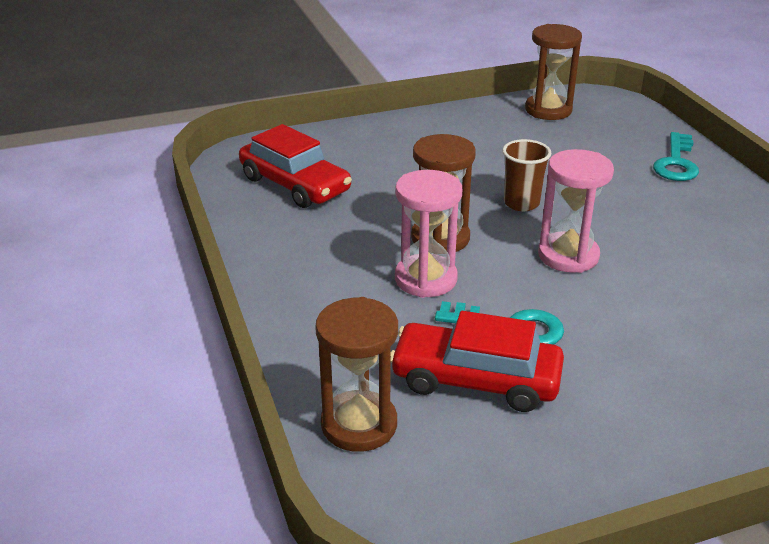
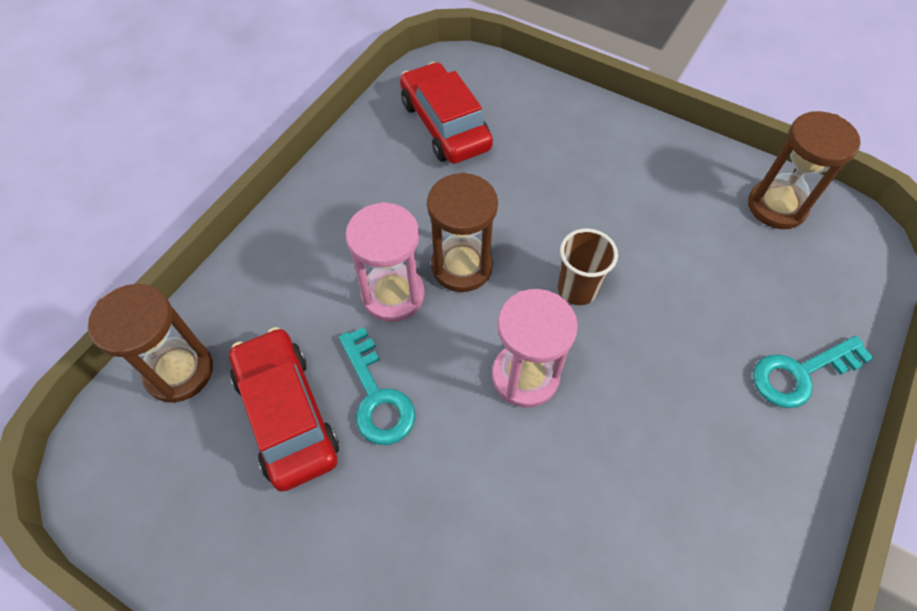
camera: 50 degrees right, 25 degrees up
red car [239,124,352,208] -> red car turned 150 degrees clockwise [400,62,493,164]

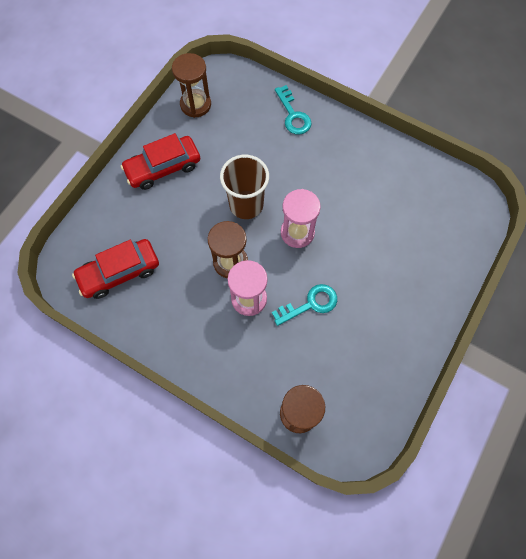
camera: 90 degrees left, 10 degrees up
red car [229,327,339,492] -> red car moved to [121,133,200,190]
brown cup [558,229,618,305] -> brown cup [220,155,269,219], size x1.58

